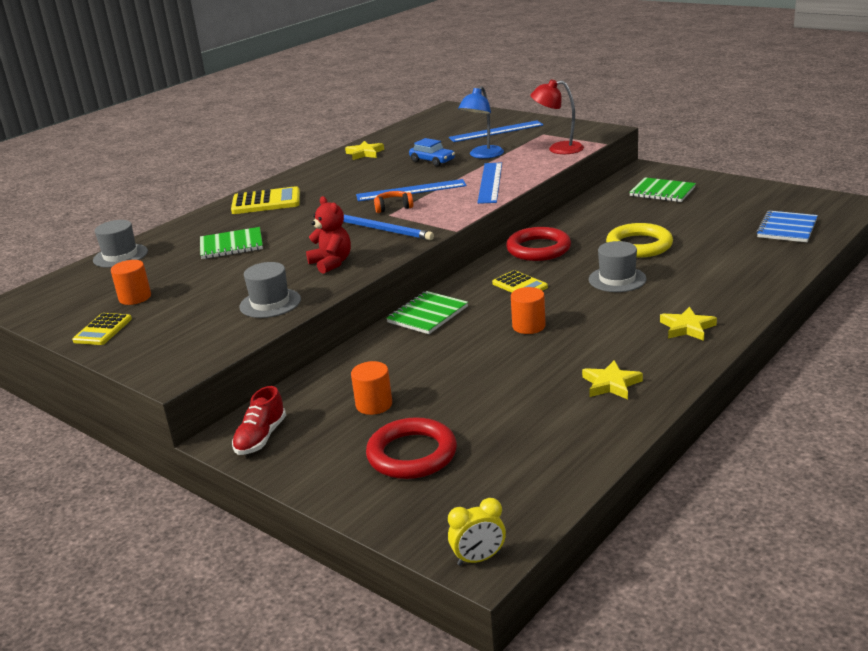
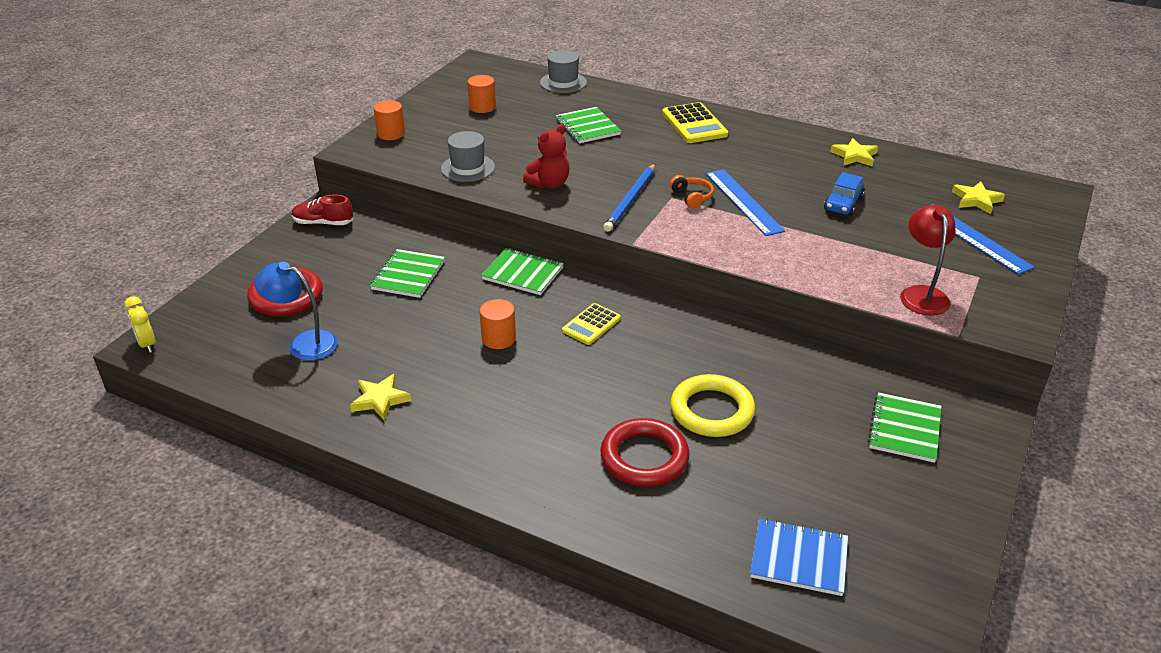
camera: 75 degrees right, 10 degrees up
yellow calculator [72,313,132,345] -> none
orange cylinder [351,361,392,415] -> orange cylinder moved to [374,100,405,140]
blue lamp [458,86,504,159] -> blue lamp moved to [254,262,338,361]
blue ruler [477,162,502,204] -> none
red ring [506,227,571,261] -> red ring moved to [600,418,690,487]
grey hat [589,241,646,292] -> none
yellow star [660,307,717,341] -> yellow star moved to [952,181,1005,214]
none -> green notebook [370,249,445,298]

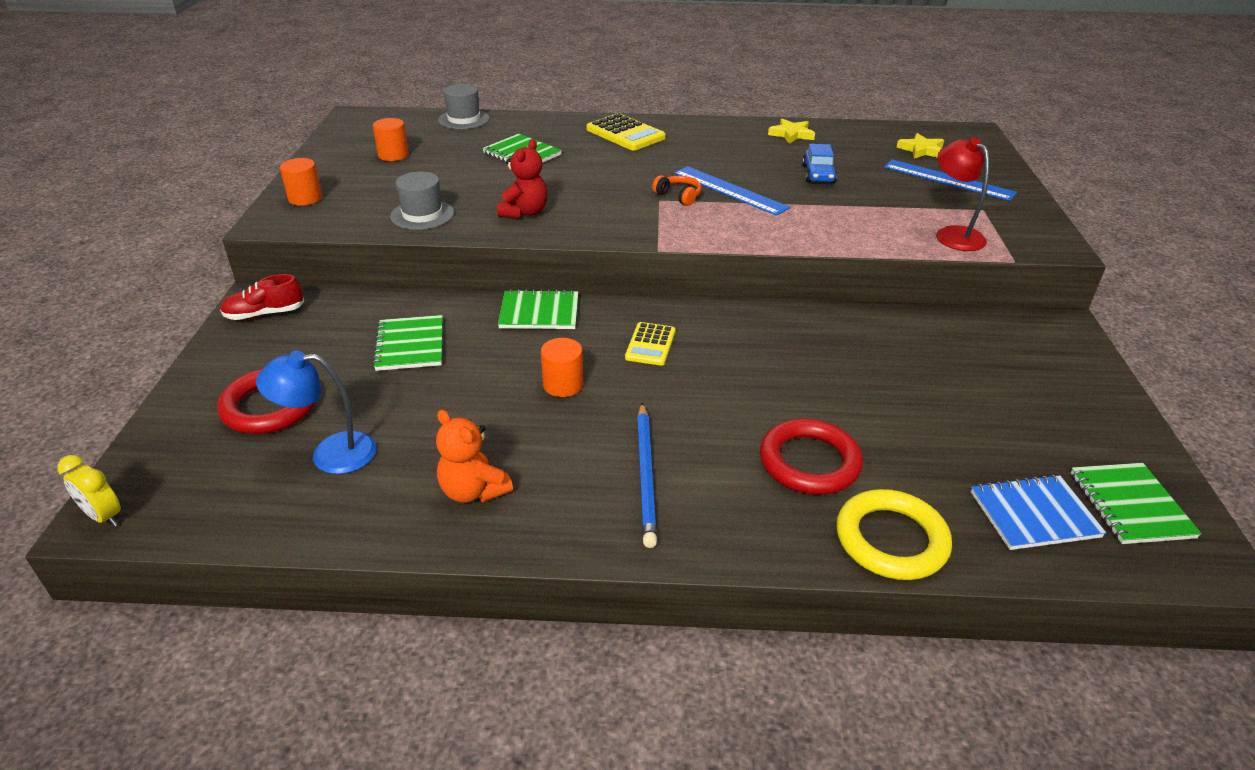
camera: 25 degrees left, 0 degrees up
yellow star [350,374,411,420] -> orange teddy bear [436,409,513,503]
blue pencil [603,164,655,232] -> blue pencil moved to [637,403,657,548]
yellow ring [671,374,755,437] -> yellow ring moved to [836,489,952,580]
green notebook [868,392,941,463] -> green notebook moved to [1071,463,1202,544]

